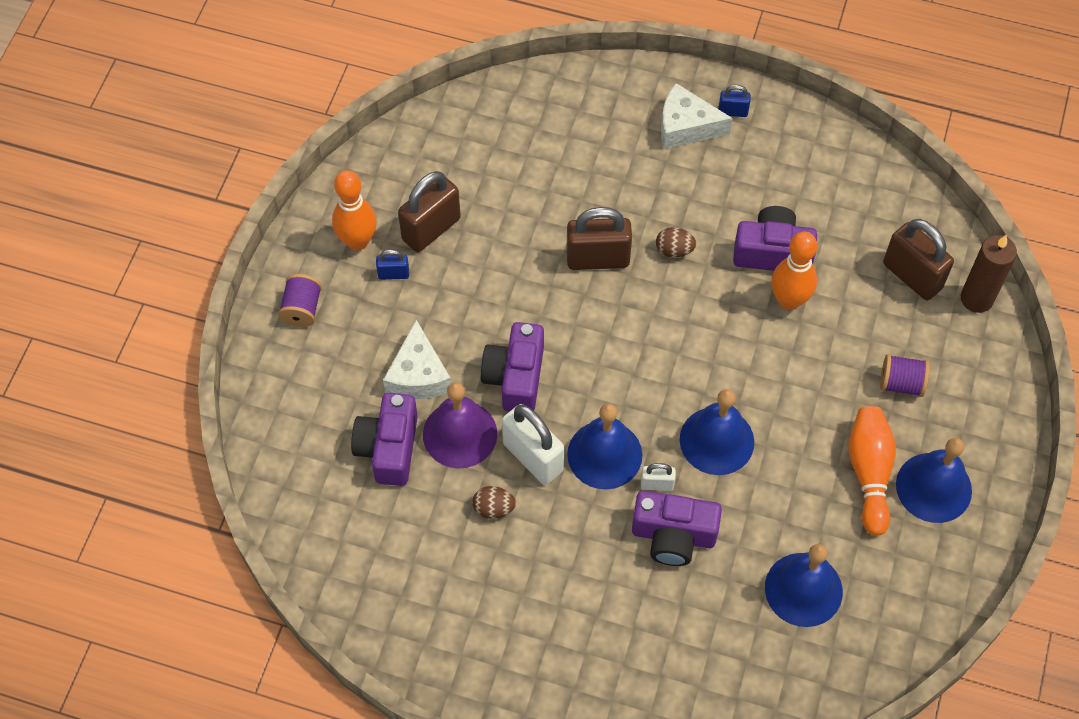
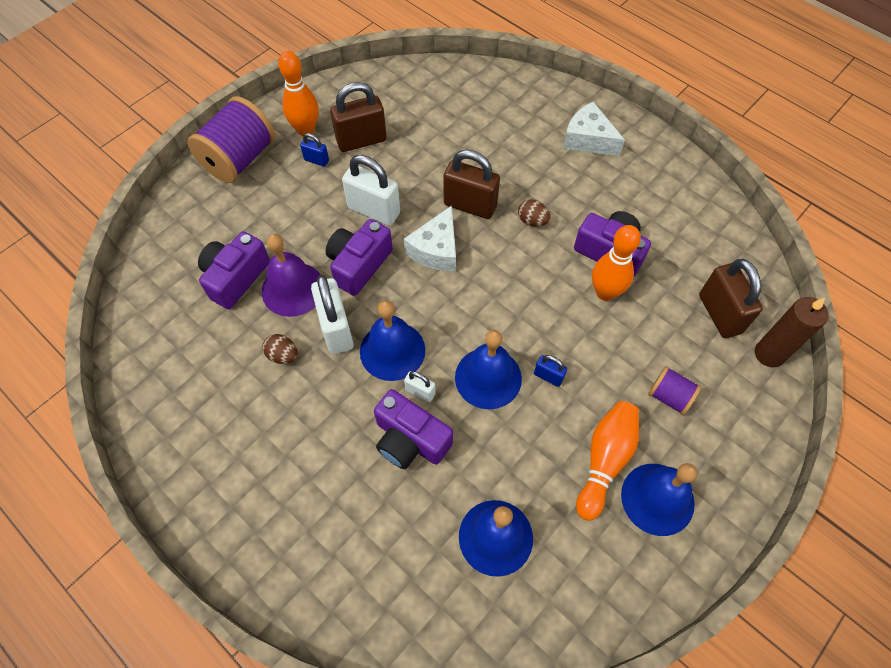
camera: 25 degrees right, 0 degrees up
purple spool [278,274,322,327] -> purple spool [187,96,275,183], size x1.95
white cheese [383,320,451,399] -> white cheese moved to [404,206,456,271]
blue padlock [719,85,751,117] -> blue padlock moved to [534,355,567,387]
none -> white padlock [342,155,400,226]

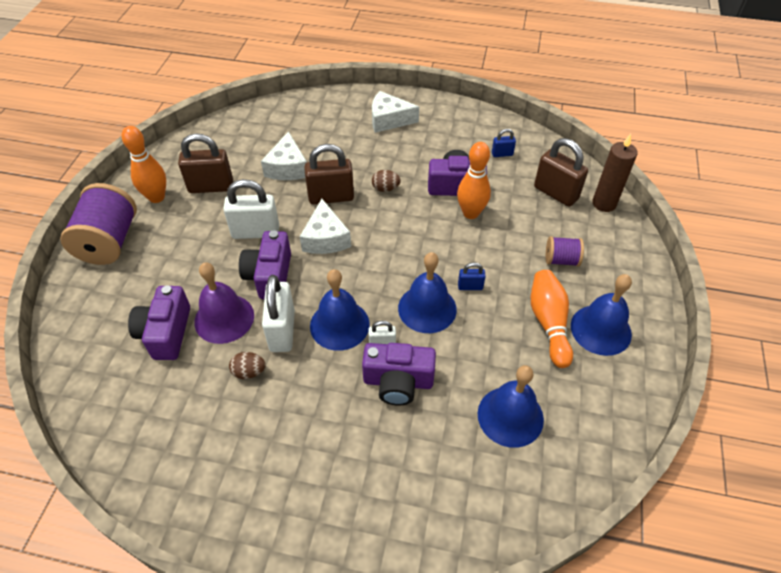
camera: 30 degrees left, 10 degrees down
blue padlock [300,133,329,167] -> blue padlock moved to [492,129,516,157]
white padlock [311,275,354,354] -> white padlock turned 45 degrees clockwise [262,275,295,352]
brown padlock [330,82,387,152] -> brown padlock turned 45 degrees clockwise [178,133,233,193]
none -> white cheese [261,131,307,180]

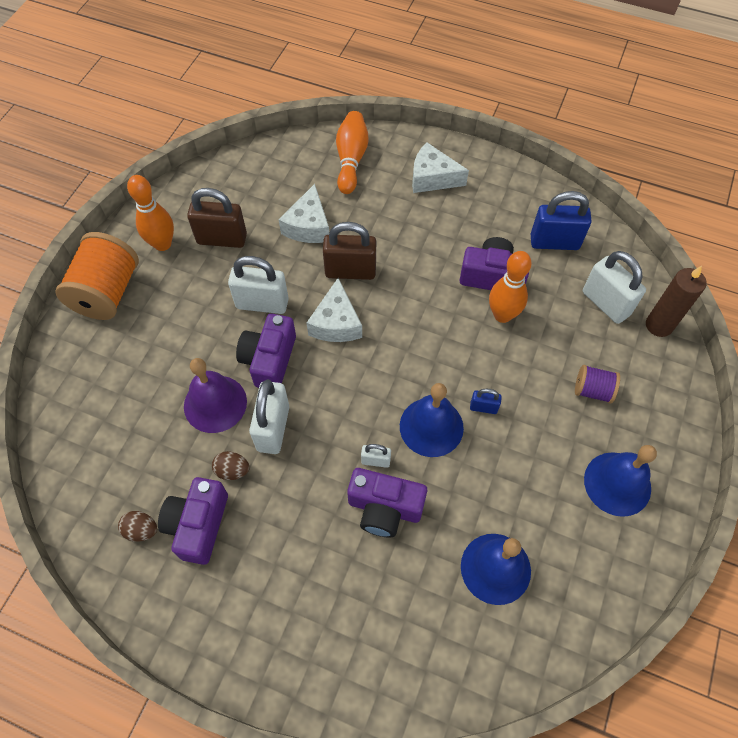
camera: 10 degrees right, 10 degrees up
purple spool [60,183,137,265] -> orange spool [55,232,139,320]
purple camera [128,285,190,360] -> purple camera moved to [158,477,228,565]
blue bell [310,269,370,351] -> none
brown egg [372,170,401,192] -> brown egg moved to [118,511,157,542]
blue padlock [492,129,516,157] -> blue padlock [531,191,592,250], size x2.02
orange bowling pin [531,270,573,368] -> orange bowling pin moved to [336,111,369,194]
brown padlock [534,138,588,207] -> white padlock [583,251,646,324]

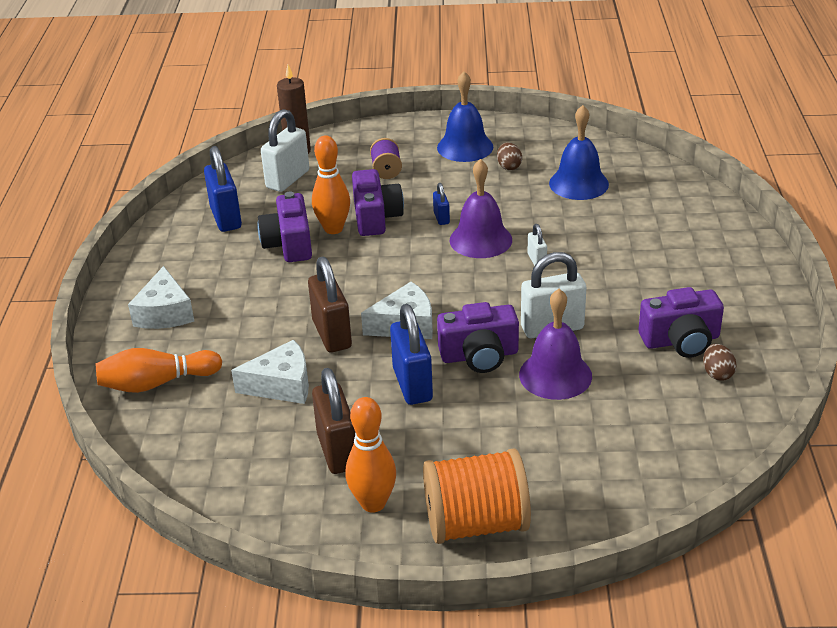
camera: 110 degrees left, 25 degrees down
brown egg [212,451,250,480] -> brown egg moved to [497,142,522,170]
white padlock [228,256,289,314] -> blue padlock [390,304,433,405]
purple camera [347,468,427,538] -> purple camera moved to [352,169,404,236]
blue bell [400,383,464,457] -> purple bell [450,159,512,258]

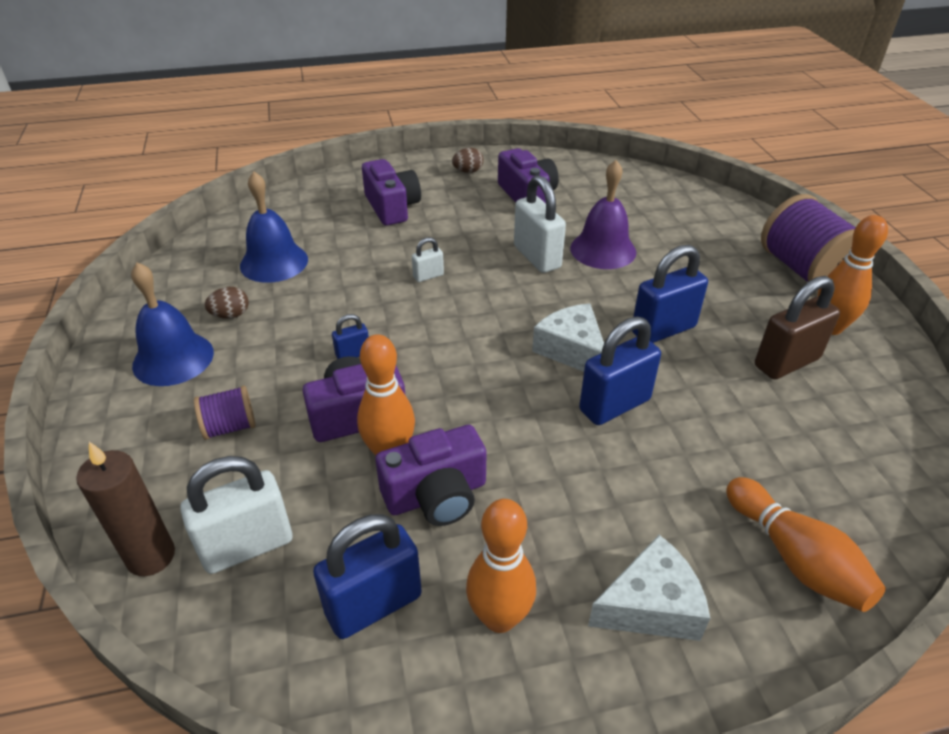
camera: 105 degrees left, 5 degrees up
white cheese [231,340,309,404] -> none
white padlock [261,109,309,192] -> white padlock turned 45 degrees counterclockwise [180,456,292,574]
brown padlock [308,257,352,353] -> blue padlock [579,317,661,425]
orange spool [423,449,531,544] -> purple spool [761,194,856,291]
purple camera [437,302,519,373] -> purple camera moved to [362,159,421,226]
purple bell [450,159,512,258] -> none
brown egg [703,344,737,381] -> brown egg moved to [452,148,484,173]
none -> orange bowling pin [466,499,536,633]

